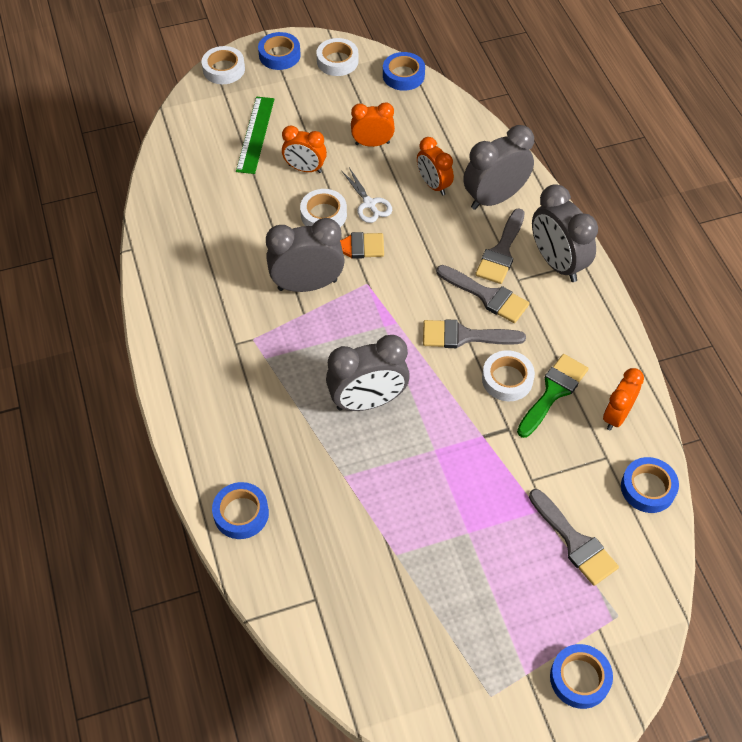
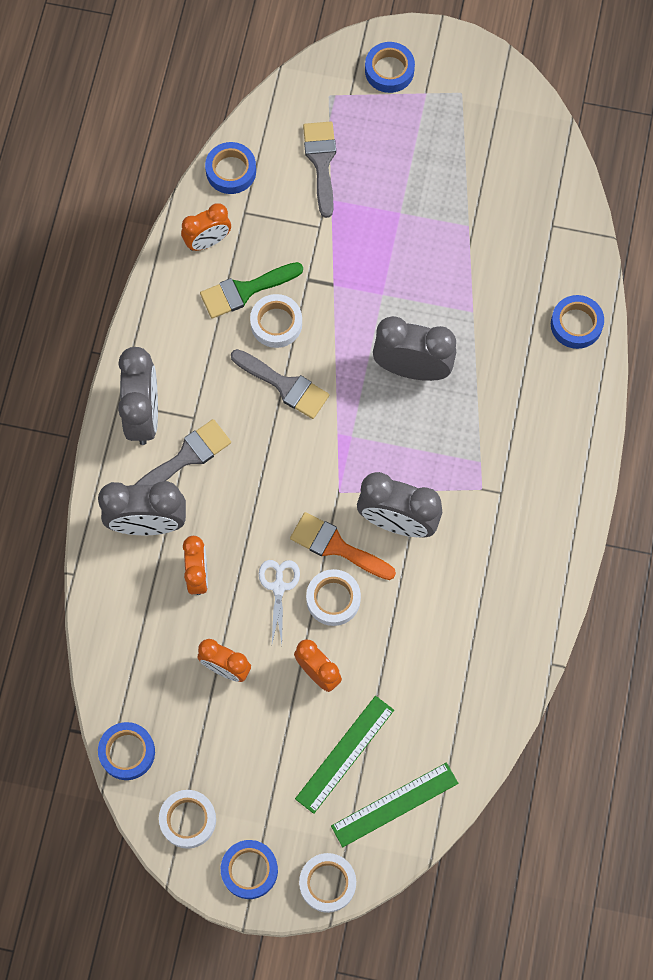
camera: 150 degrees left, 15 degrees up
grey brush [436,265,529,323] -> none
none -> green ruler [331,762,458,847]

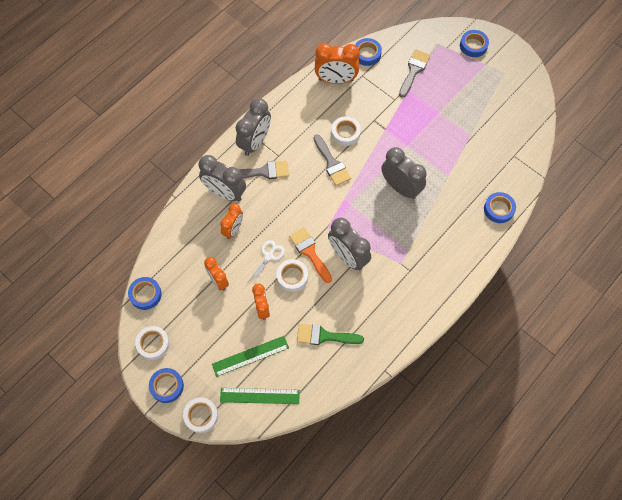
camera: 30 degrees right, 5 degrees down
orange clock [181,203,231,251] -> orange clock [315,43,360,84], size x1.59
green brush [200,262,303,319] -> green brush moved to [297,324,364,345]

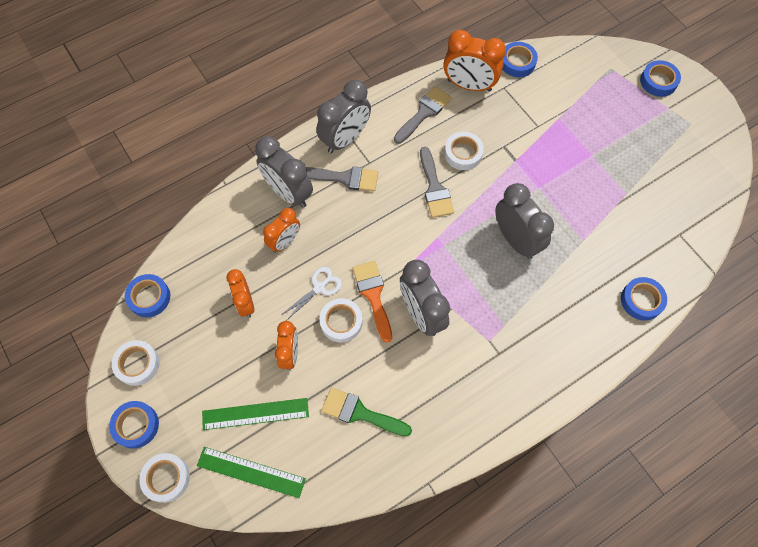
camera: 15 degrees right, 0 degrees up
grey brush [399,49,430,98] -> grey brush moved to [394,86,451,144]

